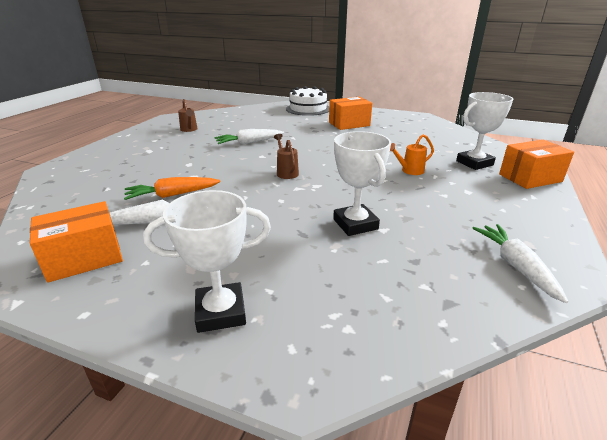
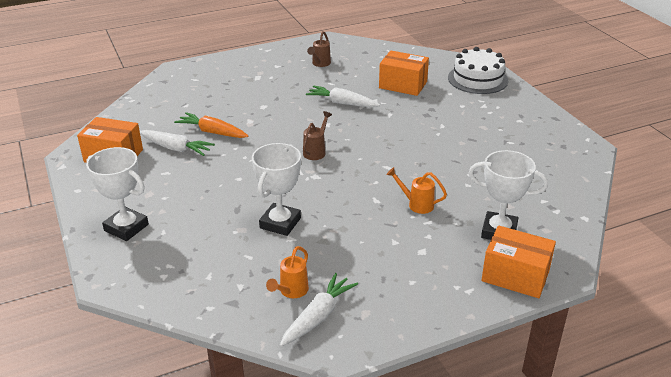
camera: 45 degrees right, 5 degrees up
orange box [329,97,372,130] -> orange box moved to [379,51,429,96]
none -> orange watering can [266,246,309,298]

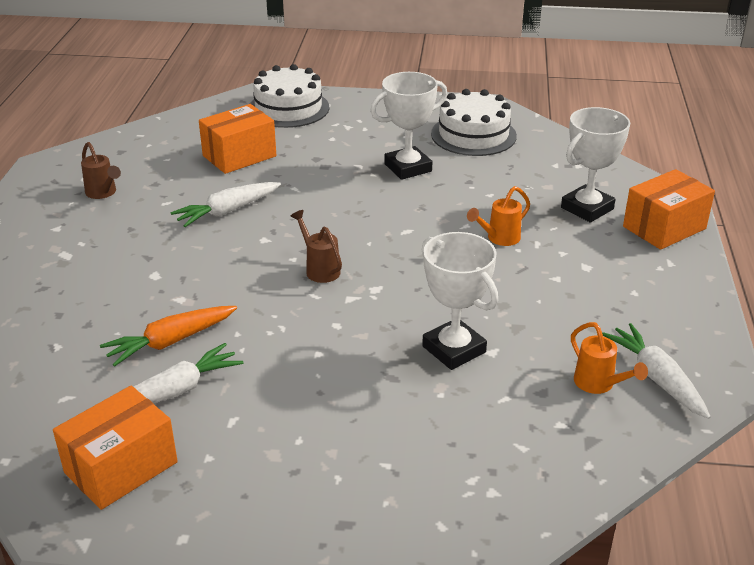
camera: 60 degrees left, 0 degrees up
white trophy [86,147,149,241] -> white trophy moved to [370,72,447,180]
none -> white cake [431,89,517,156]

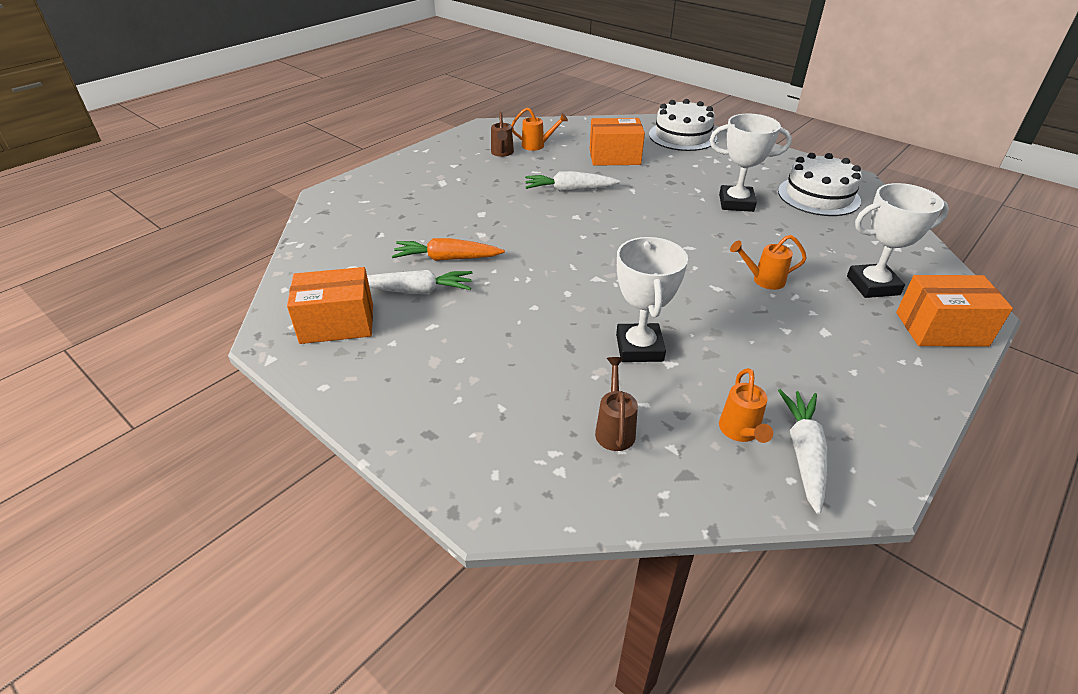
camera: 35 degrees right, 5 degrees up
brown watering can [291,210,342,283] -> brown watering can moved to [595,357,638,451]
none -> orange watering can [511,107,568,151]

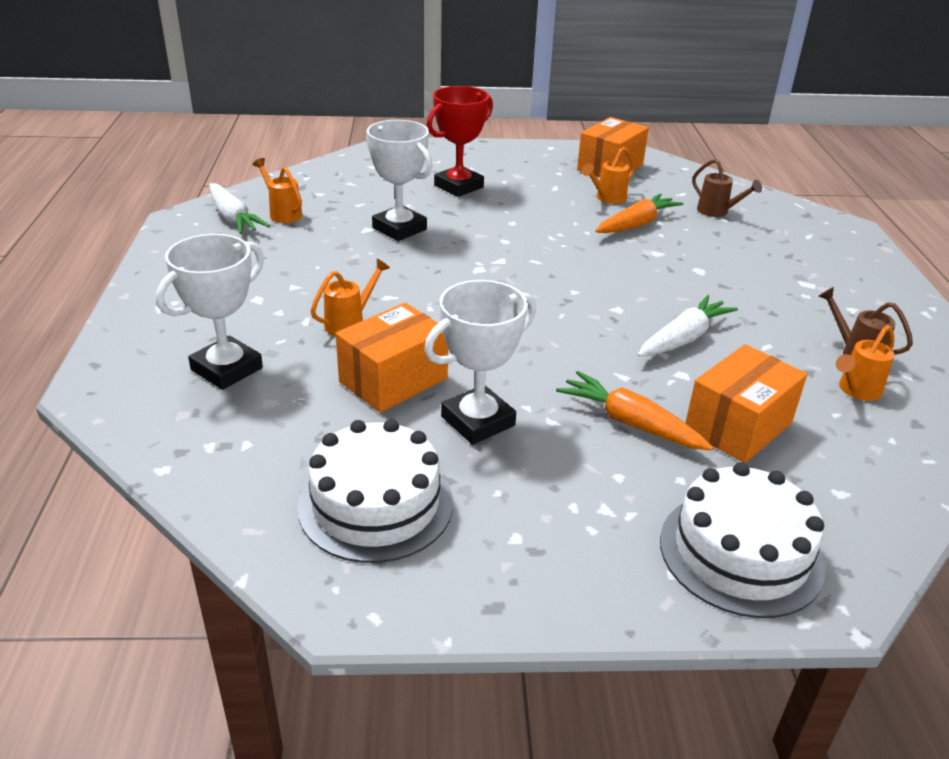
camera: 135 degrees right, 5 degrees down
white carrot [367,270,473,294] -> orange watering can [582,147,635,204]
brown watering can [595,357,638,451] -> brown watering can moved to [692,159,762,217]
orange box [896,275,1013,347] -> orange box moved to [336,303,448,413]
none -> red trophy [427,86,493,197]
none -> orange carrot [556,371,713,451]

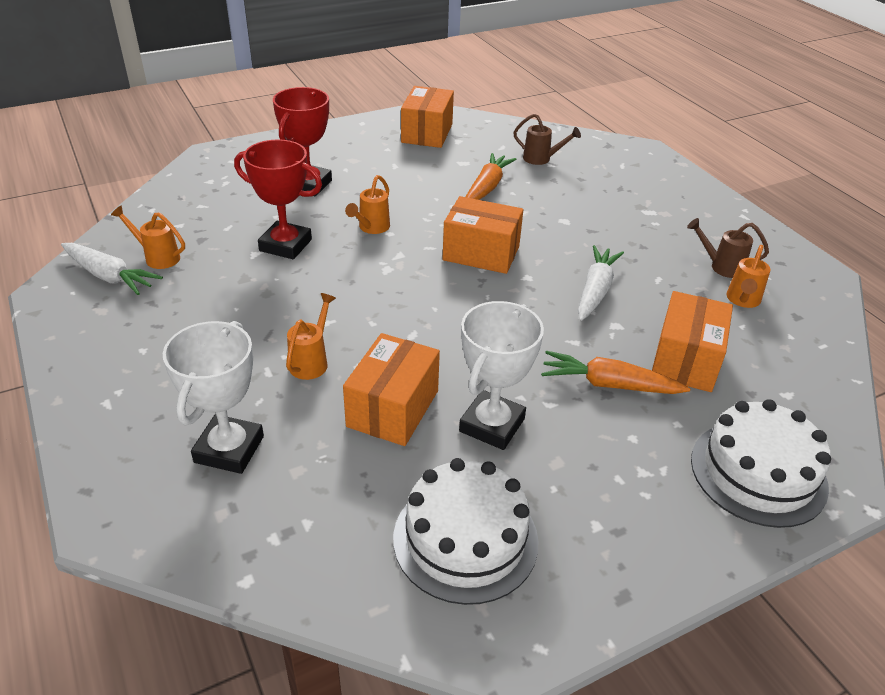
camera: 25 degrees left, 5 degrees up
white trophy [366,120,433,241] -> red trophy [234,139,322,259]
orange watering can [582,147,635,204] -> orange watering can moved to [345,175,390,234]
none -> orange box [442,196,523,274]

